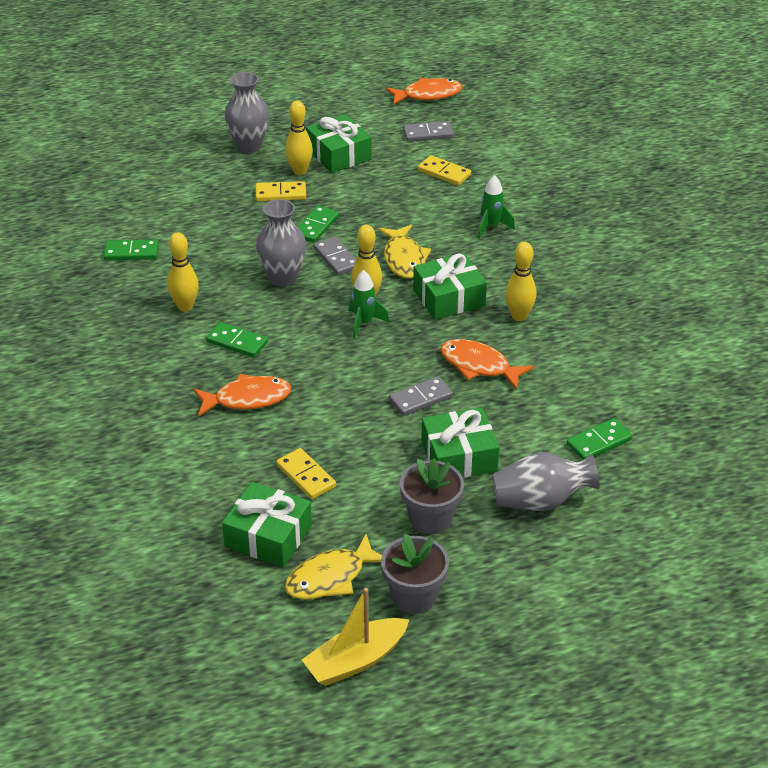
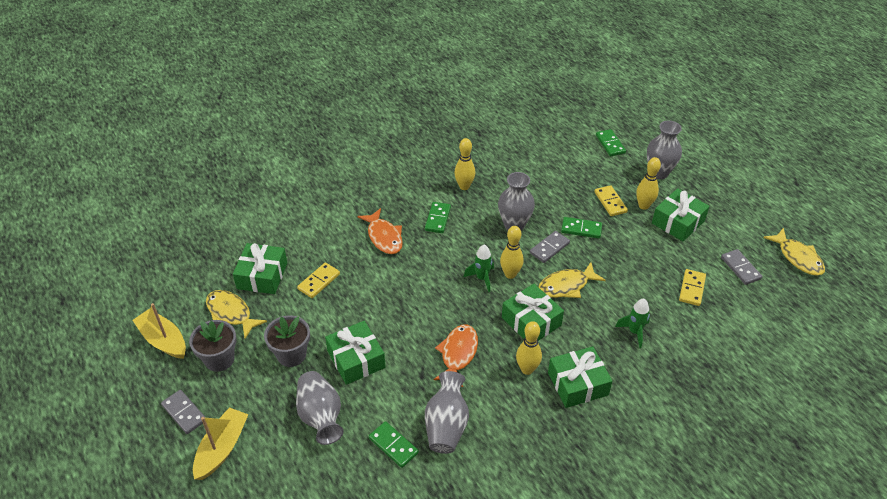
camera: 75 degrees right, 5 degrees up
green domino [104,239,159,260] -> green domino moved to [596,129,626,156]
orange fish [386,78,462,105] -> yellow fish [764,228,825,276]
grey domino [389,376,453,416] -> grey domino moved to [161,390,206,434]
none -> yellow boat [193,407,249,480]
none -> grey vase [425,371,469,454]
none -> green gift [548,346,613,408]

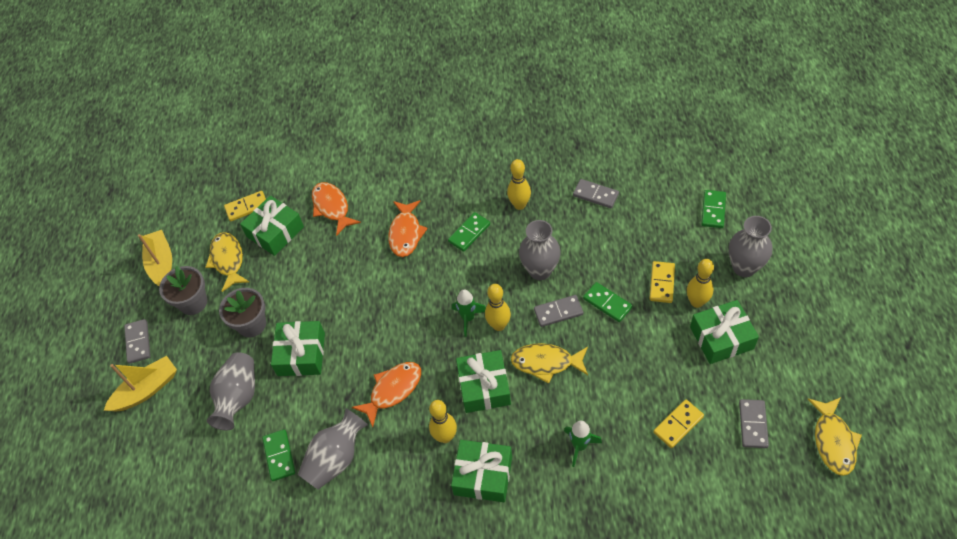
camera: 35 degrees right, 10 degrees up
yellow domino [297,262,340,298] -> yellow domino moved to [224,191,266,221]
none -> orange fish [312,182,361,236]
none -> grey domino [573,179,619,208]

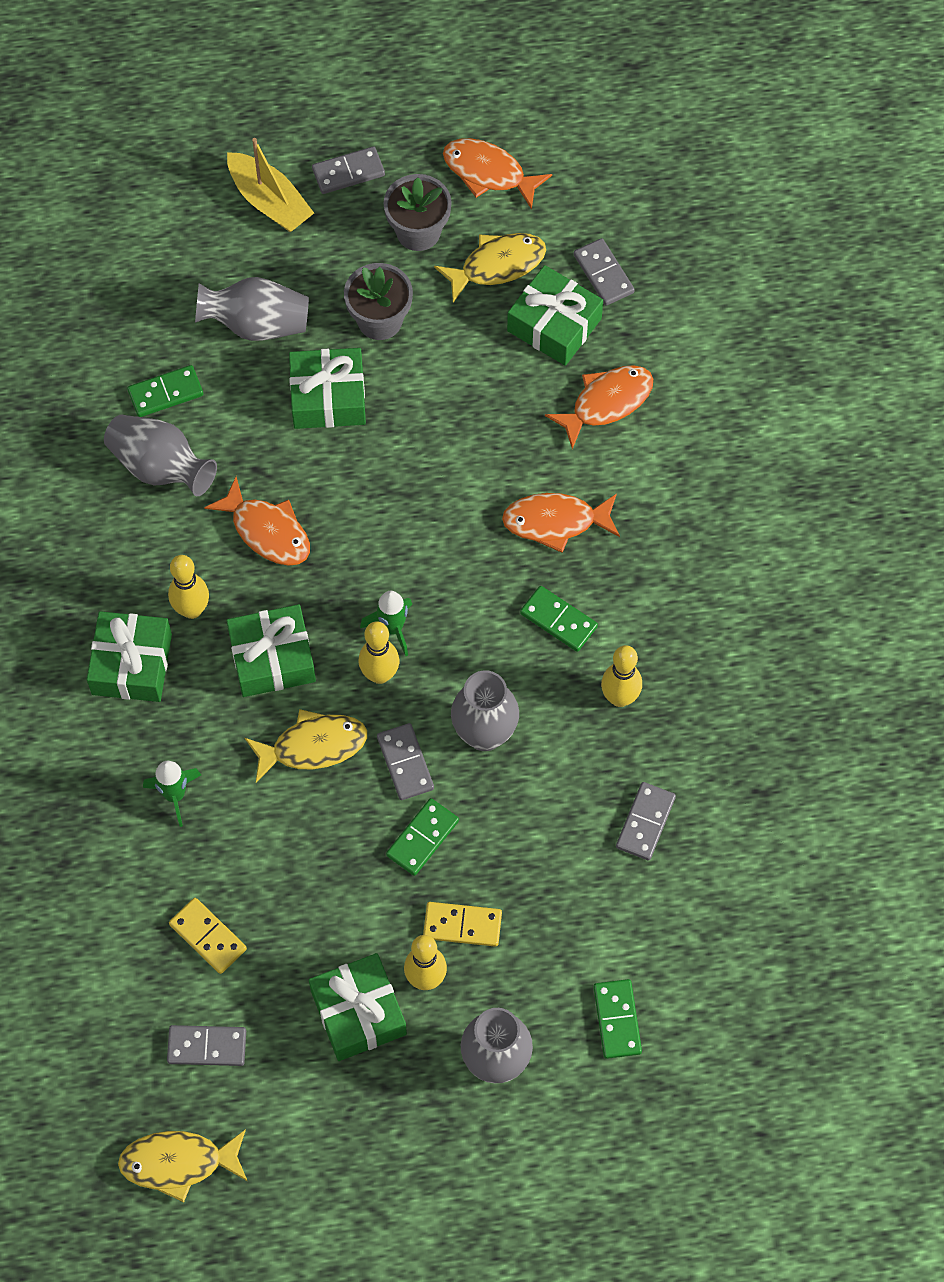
camera: 80 degrees right, 10 degrees up
yellow boat [138,230,172,286] -> orange fish [443,138,552,209]
yellow domino [224,191,266,221] -> grey domino [574,238,635,306]
yellow fish [511,343,588,384] -> yellow fish turned 75 degrees clockwise [245,709,367,783]
green domino [701,190,726,228] -> green domino turned 75 degrees clockwise [593,979,642,1059]

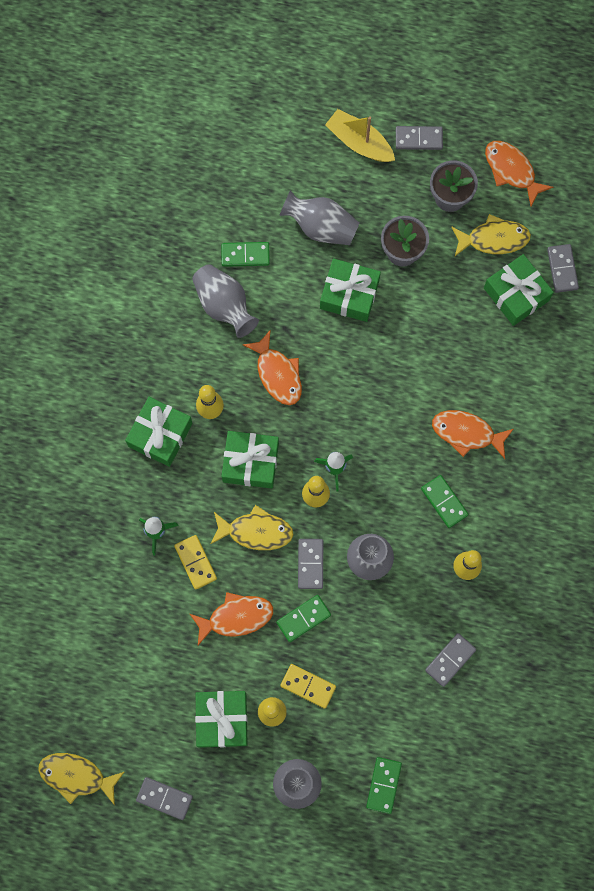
camera: 20 degrees right, 10 degrees up
grey domino [167,1025,246,1066] -> grey domino moved to [136,777,193,820]
yellow domino [169,898,247,974] -> yellow domino moved to [174,535,217,590]
yellow boat [227,138,314,232] -> yellow boat turned 150 degrees clockwise [325,109,395,162]
orange fish [545,365,653,449] -> orange fish moved to [190,592,273,645]

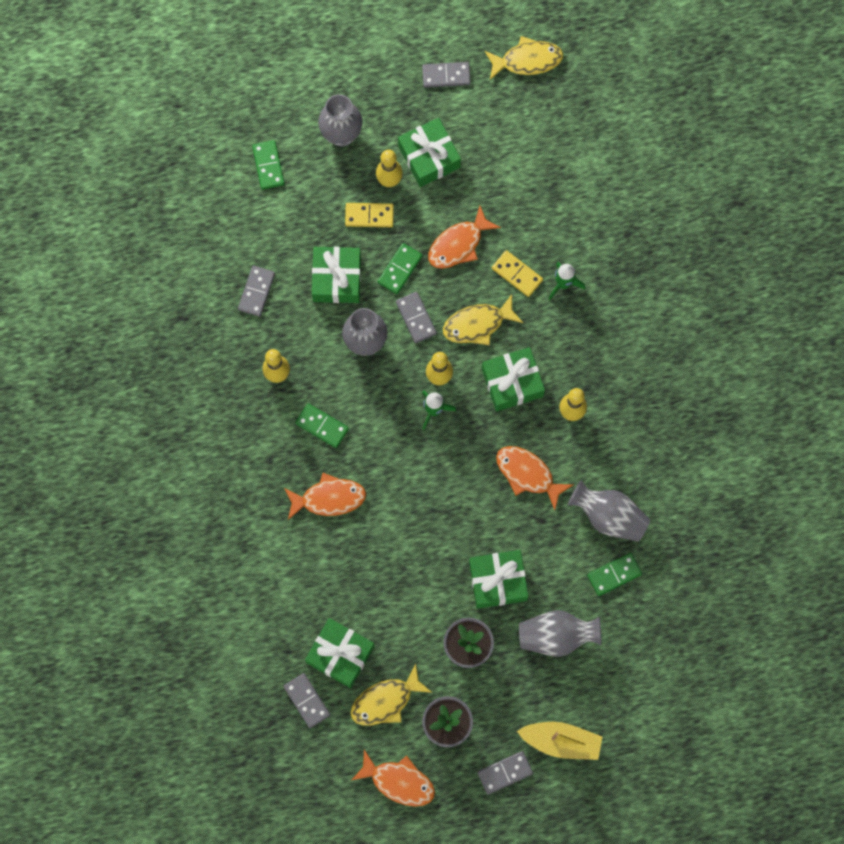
camera: 155 degrees right, 0 degrees up
green gift [125,397,193,467] -> green gift moved to [312,247,361,303]

